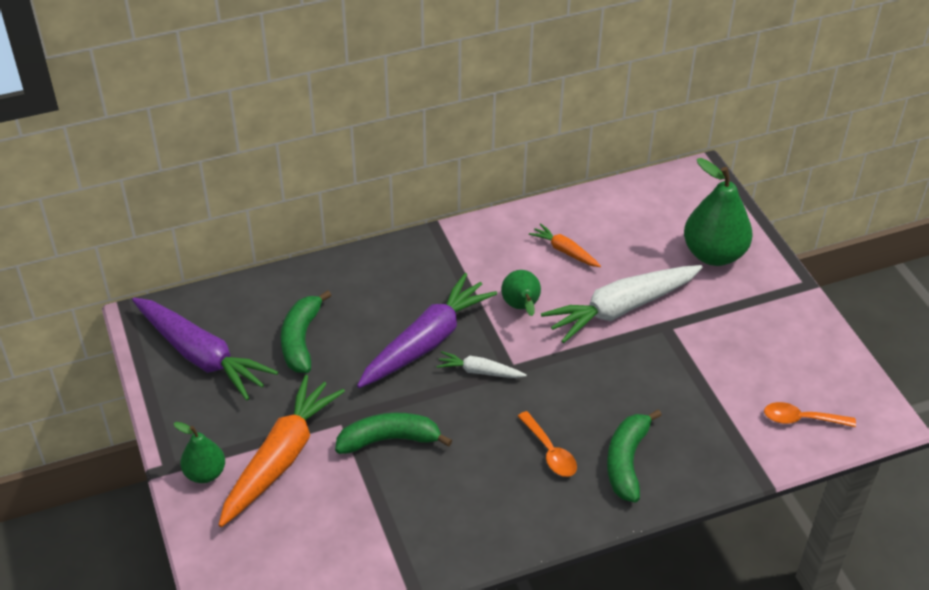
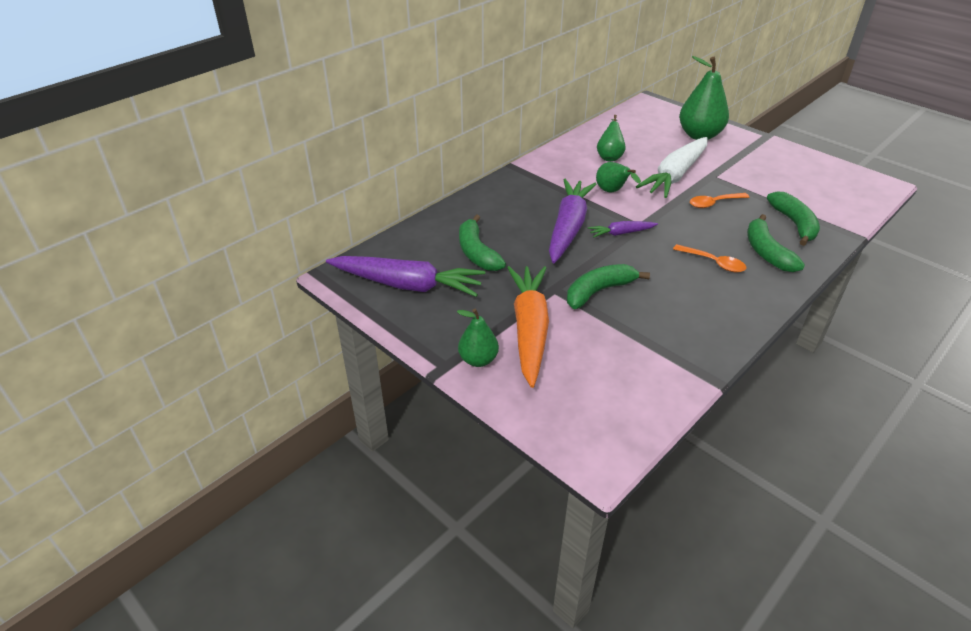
camera: 25 degrees left, 5 degrees down
white carrot [437,351,527,378] -> purple carrot [588,221,658,238]
orange carrot [529,223,601,267] -> green pear [597,115,626,162]
orange spoon [764,402,856,427] -> orange spoon moved to [690,193,749,208]
none -> green banana [767,191,820,246]

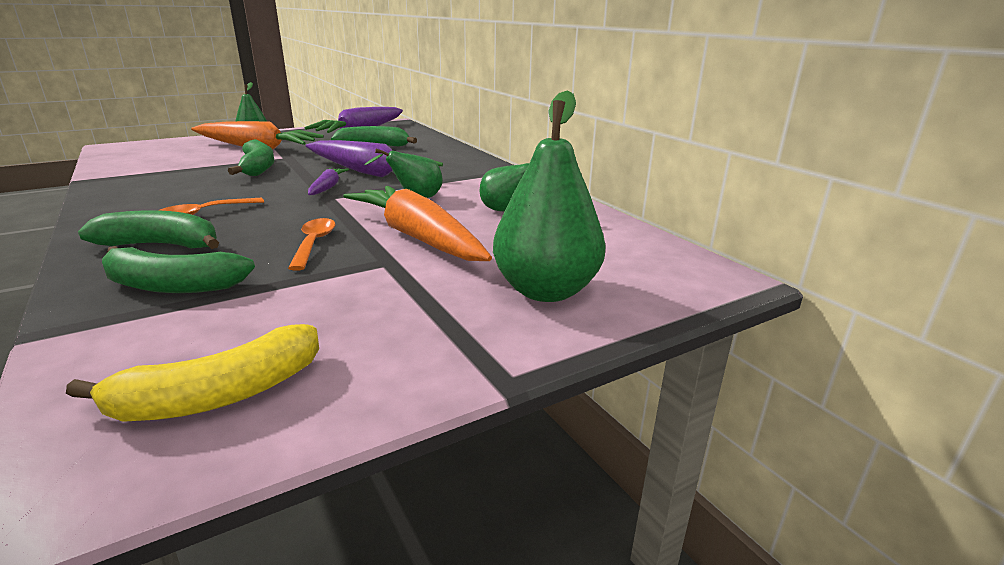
camera: 105 degrees right, 15 degrees down
white carrot [636,137,708,198] -> orange carrot [343,186,492,261]
none -> yellow banana [66,324,319,422]

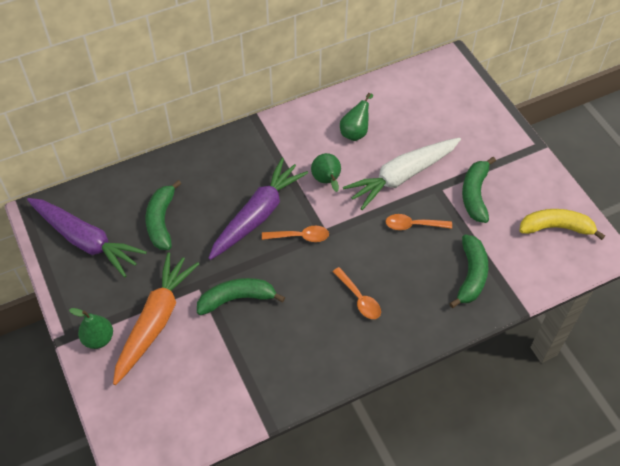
camera: 85 degrees left, 30 degrees up
yellow banana [66,324,319,422] -> yellow banana turned 60 degrees counterclockwise [519,209,605,240]
green banana [78,210,219,249] -> green banana moved to [462,157,496,223]
purple carrot [308,168,349,195] -> orange spoon [262,226,329,242]
orange carrot [343,186,492,261] -> white carrot [343,138,461,210]
green pear [493,91,606,302] -> none

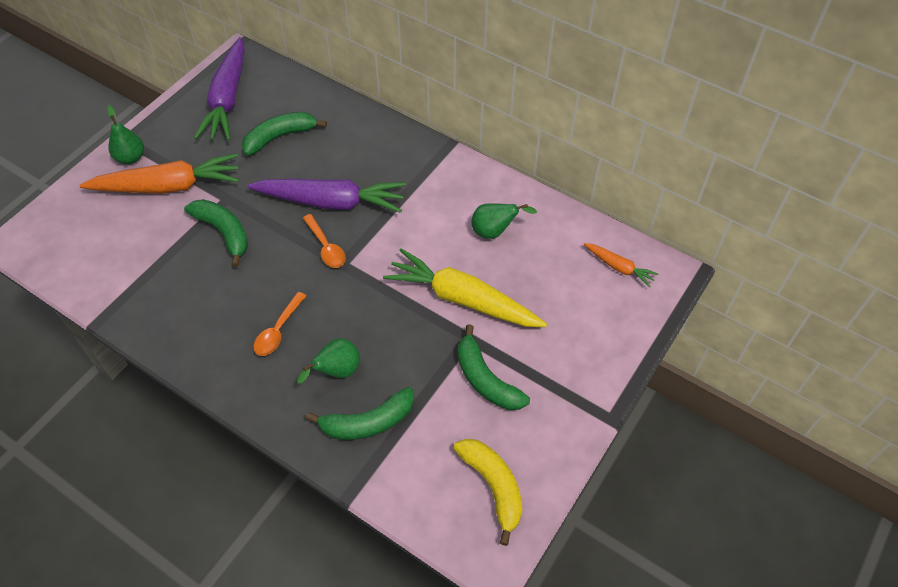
camera: 60 degrees right, 0 degrees up
green pear [311,153,341,192] -> green pear moved to [297,338,360,384]
white carrot [343,138,461,210] -> yellow carrot [383,248,547,327]
orange spoon [386,214,452,230] -> none
green banana [462,157,496,223] -> green banana turned 105 degrees counterclockwise [458,324,530,410]
none -> orange carrot [584,243,659,287]

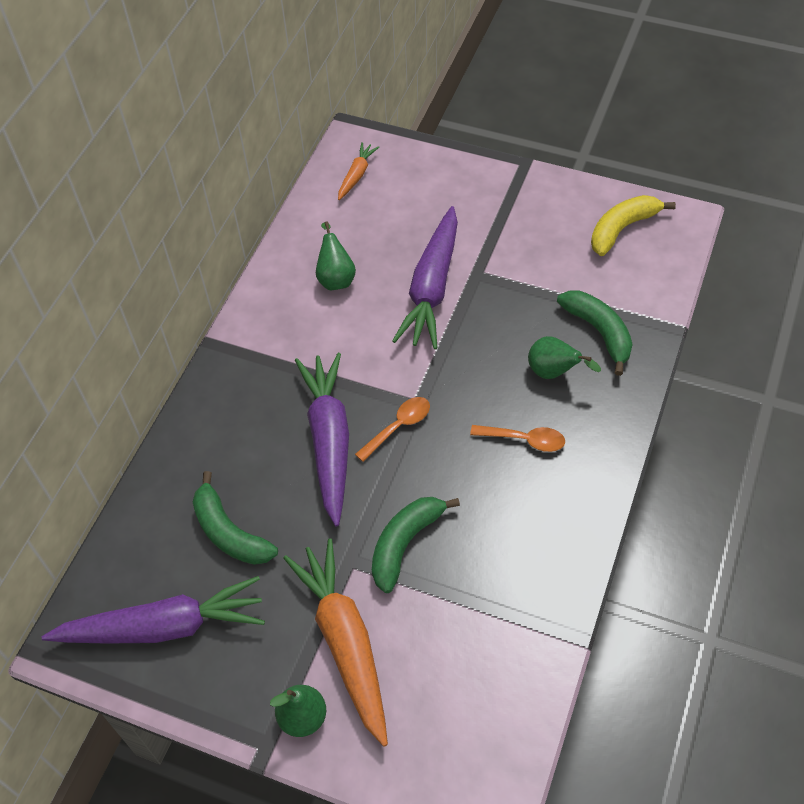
camera: 100 degrees left, 0 degrees up
yellow carrot [383,248,547,327] -> purple carrot [392,206,458,349]
green banana [458,324,530,410] -> none

